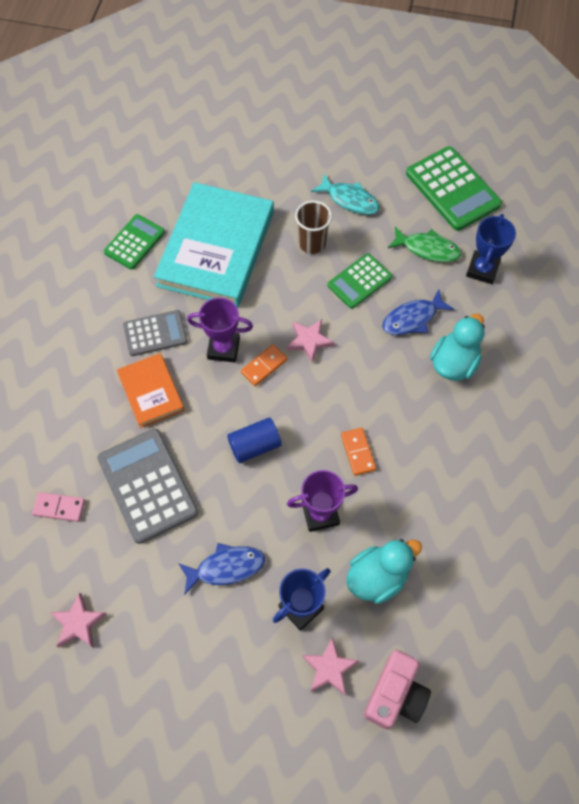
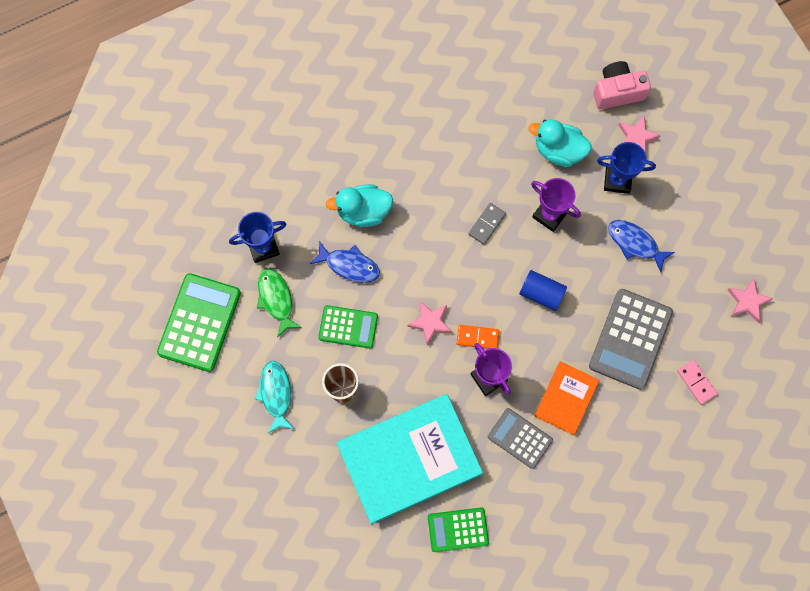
camera: 130 degrees left, 10 degrees up
orange domino [341,428,376,476] -> grey domino [468,203,506,245]

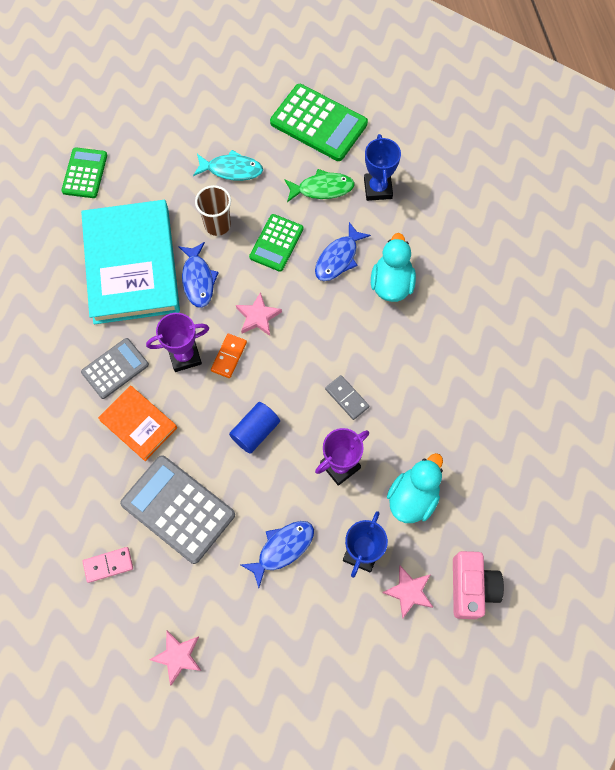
camera: 105 degrees right, 5 degrees down
green calculator [428,508,489,552] -> green calculator moved to [61,147,107,198]
none -> blue fish [178,242,219,308]

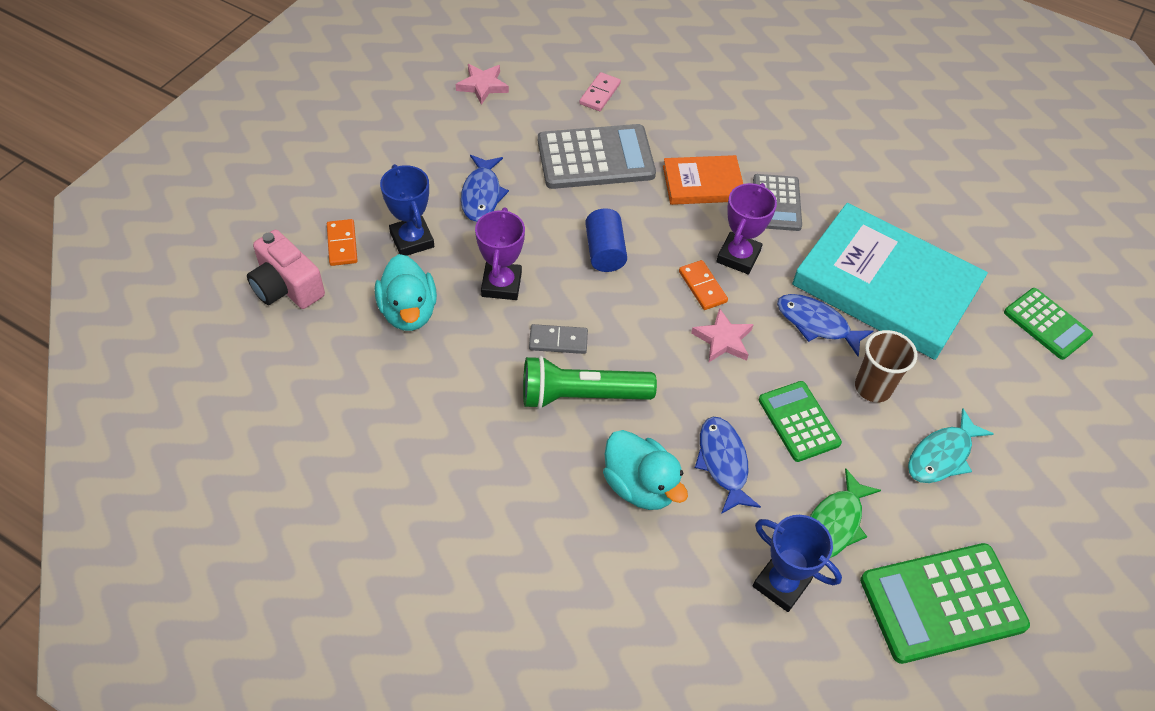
camera: 130 degrees right, 15 degrees down
pink star [382,566,433,619] -> orange domino [327,219,358,266]
none -> green flashlight [523,356,657,409]

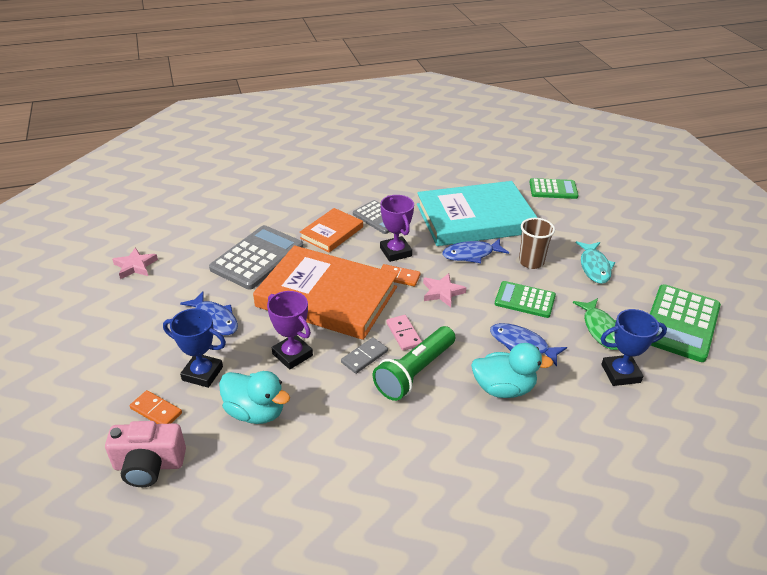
camera: 45 degrees left, 15 degrees down
pink domino [579,72,621,111] -> pink domino moved to [386,315,422,351]
blue cylinder [585,208,627,272] -> orange book [253,245,398,340]

